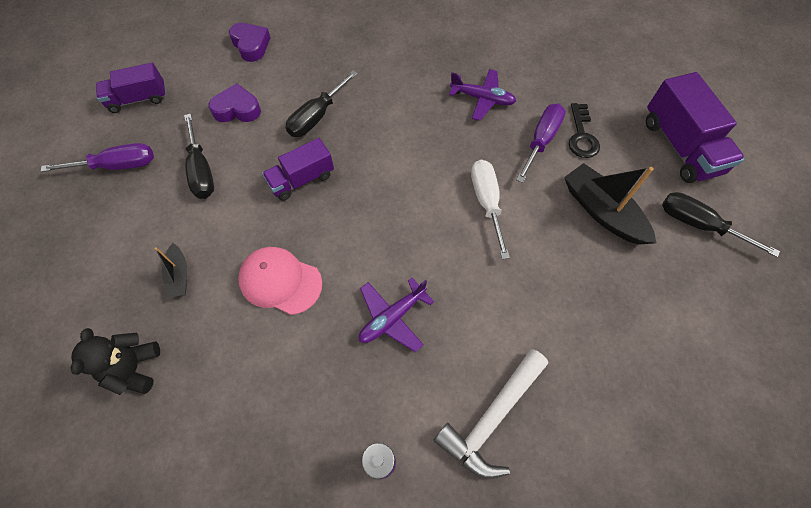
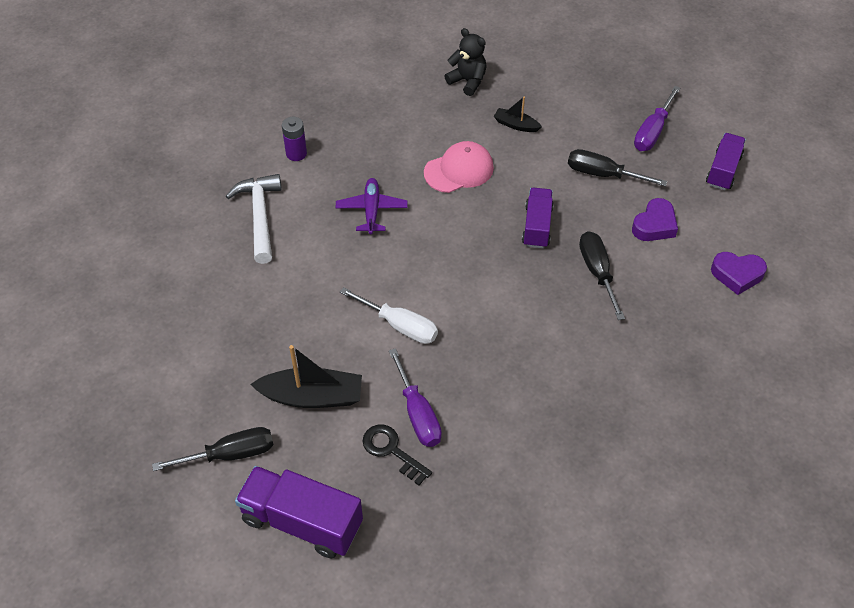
camera: 130 degrees right, 10 degrees down
purple plane [449,69,516,121] -> none

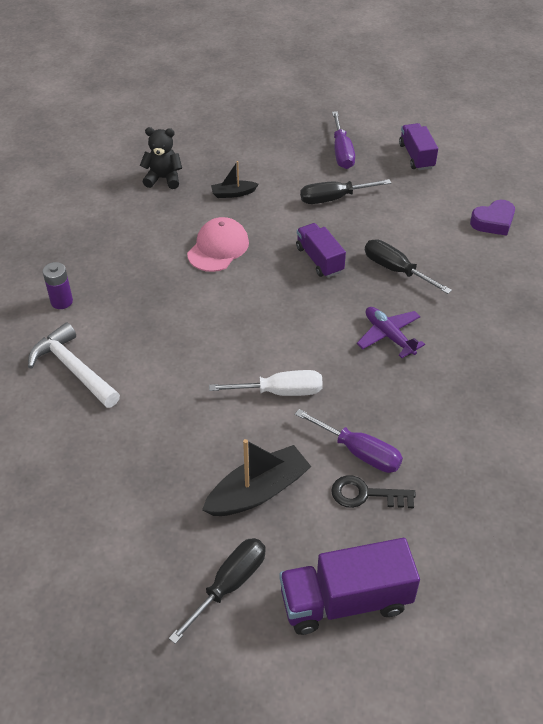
camera: 35 degrees left, 5 degrees down
purple plane [335,178,408,234] -> purple plane moved to [357,307,425,358]
purple heart [632,198,678,241] -> none

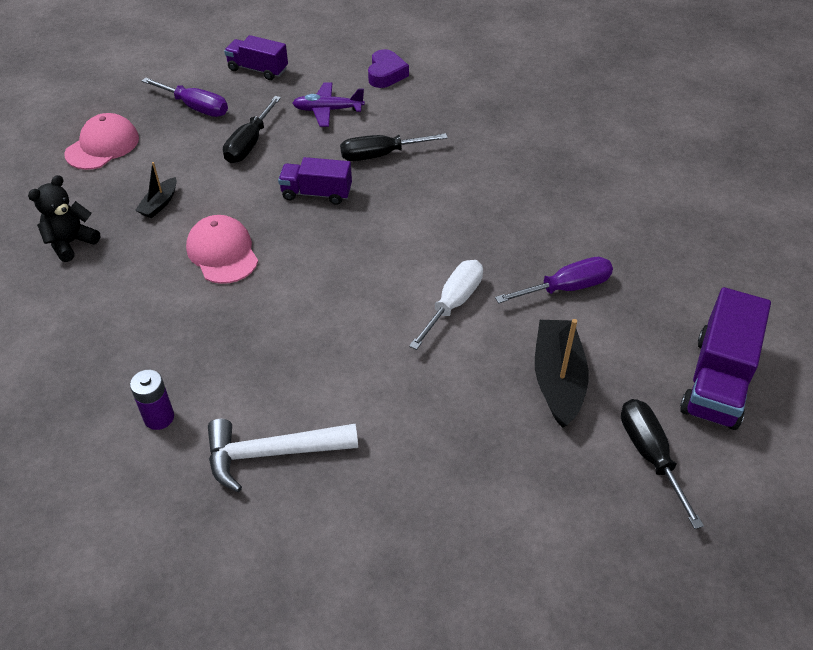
camera: 55 degrees left, 0 degrees up
black key [331,475,416,508] -> none
purple plane [357,307,425,358] -> purple plane moved to [292,82,365,127]
none -> pink cap [64,113,139,170]

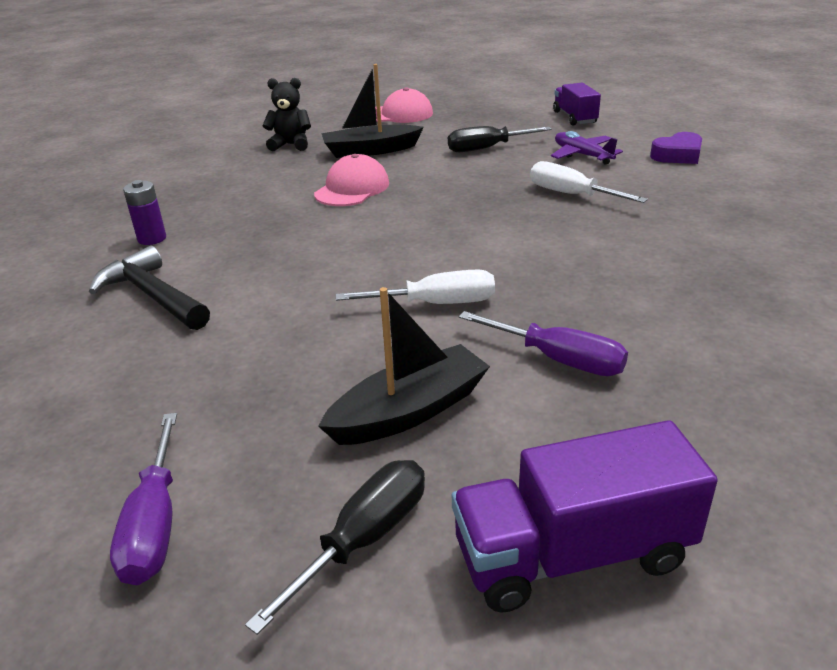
camera: 55 degrees right, 15 degrees down
black boat [135,162,177,218] -> black boat [321,64,424,158], size x1.86
purple screwdriver [142,78,228,117] -> purple screwdriver moved to [110,413,177,585]
white hammer [208,419,358,492] -> black hammer [89,246,210,330]
purple truck [278,157,352,205] -> none
black screwdriver [340,133,448,161] -> white screwdriver [530,161,648,203]

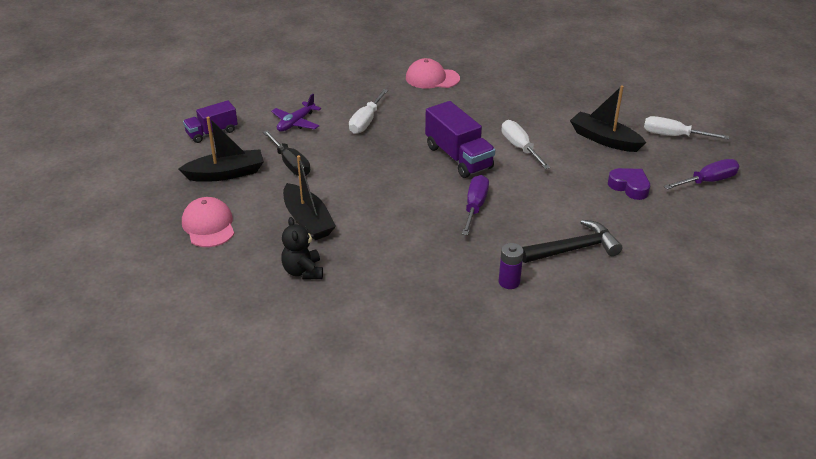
camera: 110 degrees left, 5 degrees up
black hammer [89,246,210,330] -> black hammer turned 135 degrees counterclockwise [522,220,622,263]
black screwdriver [245,460,425,635] -> white screwdriver [644,116,729,139]
pink cap [314,154,389,206] -> pink cap moved to [406,58,460,89]
purple truck [452,420,718,613] -> purple truck moved to [425,101,495,178]
purple screwdriver [459,311,628,376] -> purple screwdriver moved to [462,175,489,235]
purple heart [650,132,702,164] -> purple heart moved to [608,168,650,200]
none -> black boat [179,117,264,182]

